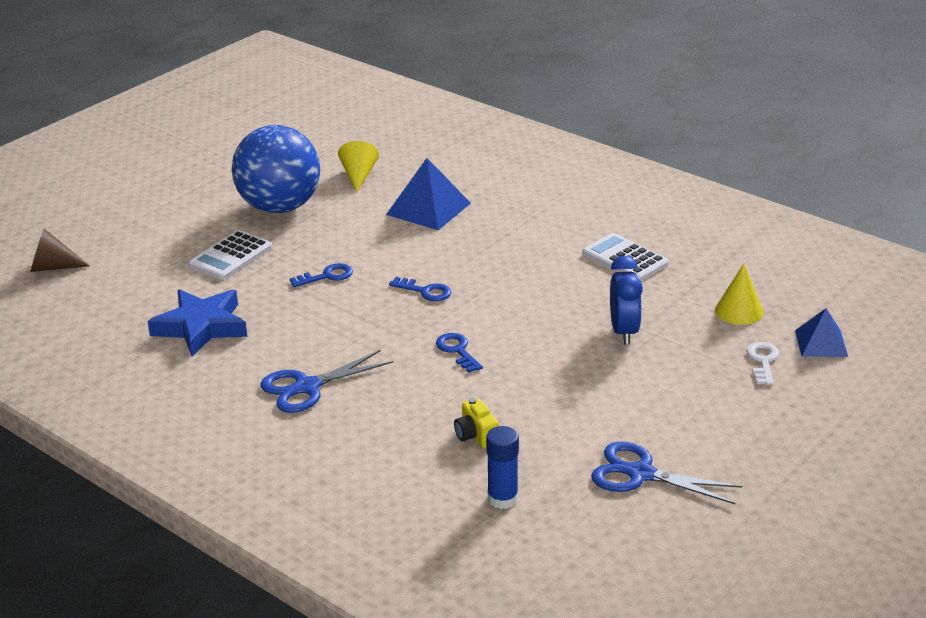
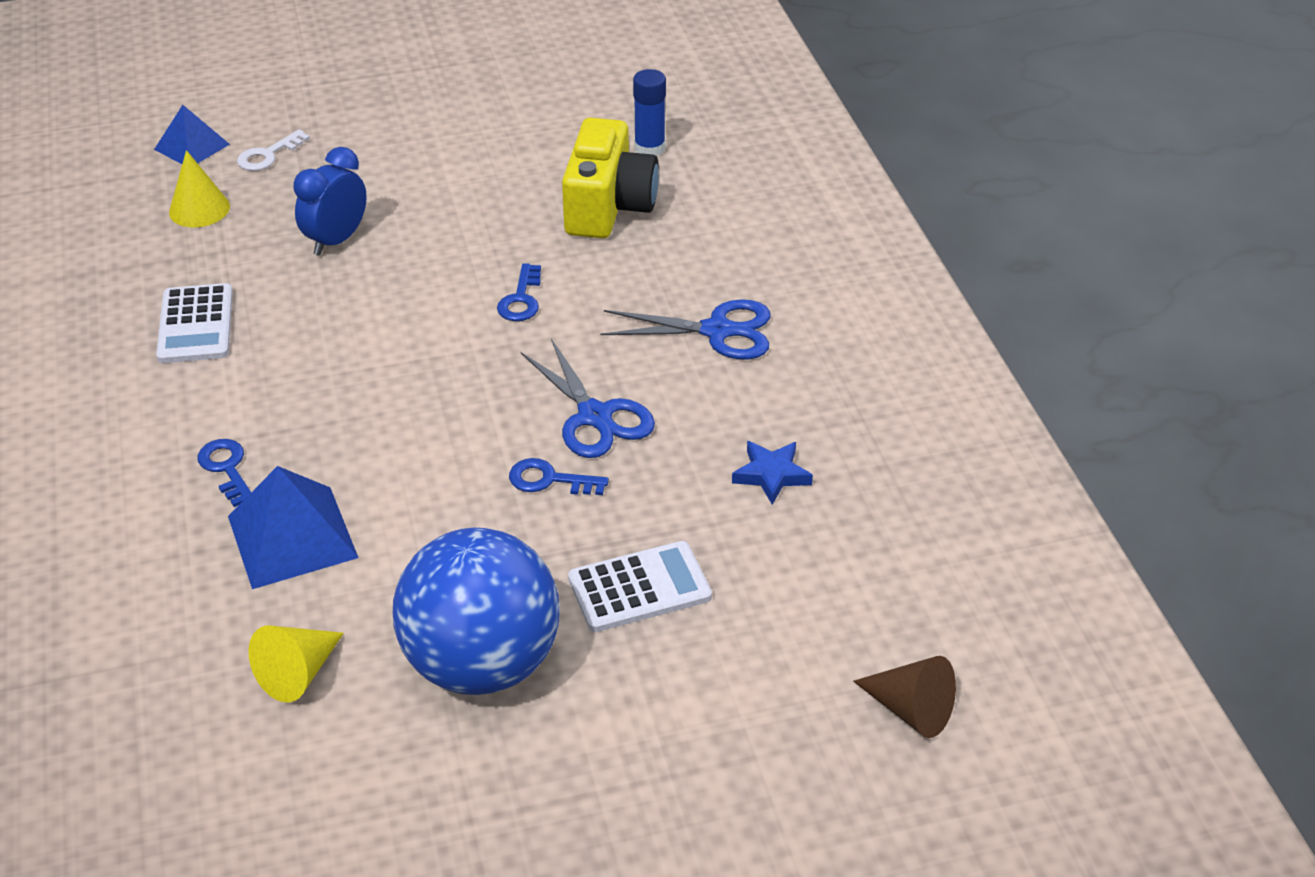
camera: 145 degrees left, 10 degrees up
blue star [148,289,247,356] -> blue star [732,441,813,505], size x0.55
blue key [389,277,451,301] -> blue key moved to [197,439,251,507]
yellow camera [454,398,499,448] -> yellow camera [562,118,659,238], size x2.16
blue scissors [591,442,742,504] -> blue scissors moved to [521,339,655,458]

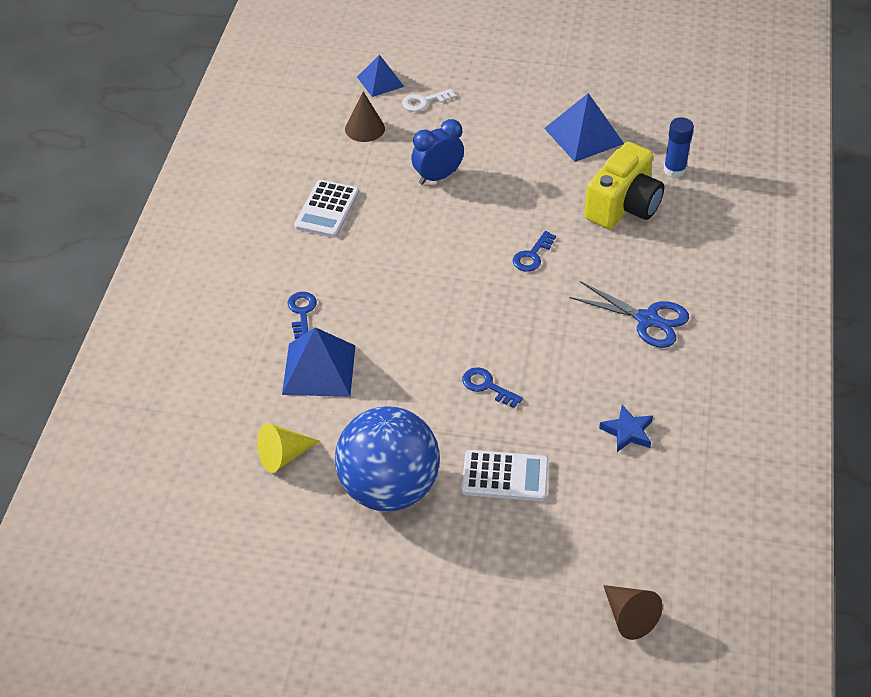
camera: 25 degrees right, 5 degrees up
yellow cone [169,150,230,227] -> brown cone [345,92,385,142]
blue scissors [521,339,655,458] -> none
none -> blue pyramid [544,93,624,162]

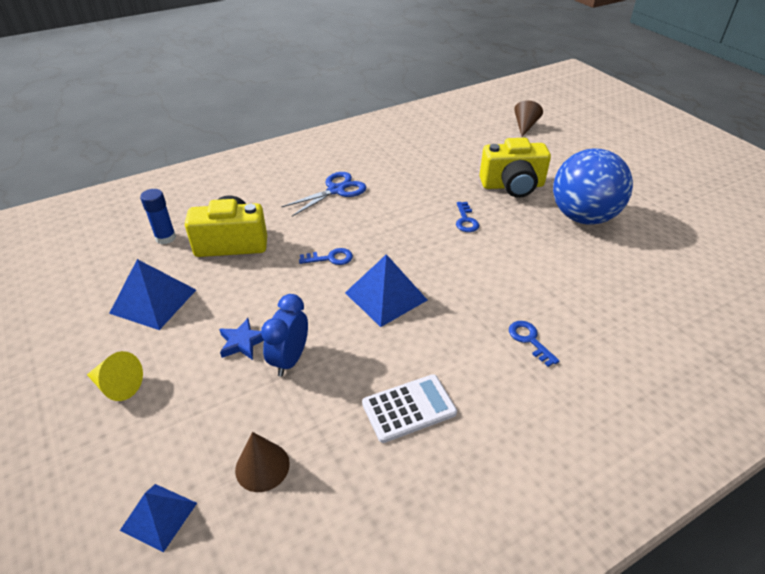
camera: 130 degrees left, 5 degrees down
yellow cone [257,423,319,473] -> yellow cone moved to [87,351,143,401]
blue pyramid [282,327,355,397] -> blue pyramid moved to [345,254,427,327]
blue key [287,292,317,339] -> blue key turned 105 degrees clockwise [509,321,560,367]
white key [402,89,456,112] -> none
blue clock [411,119,464,185] -> blue clock turned 90 degrees clockwise [261,294,308,377]
white calculator [461,450,549,501] -> yellow camera [480,138,551,198]
blue scissors [569,281,689,348] -> blue scissors turned 60 degrees clockwise [281,172,367,216]
blue star [599,405,653,452] -> blue star moved to [219,318,264,360]

